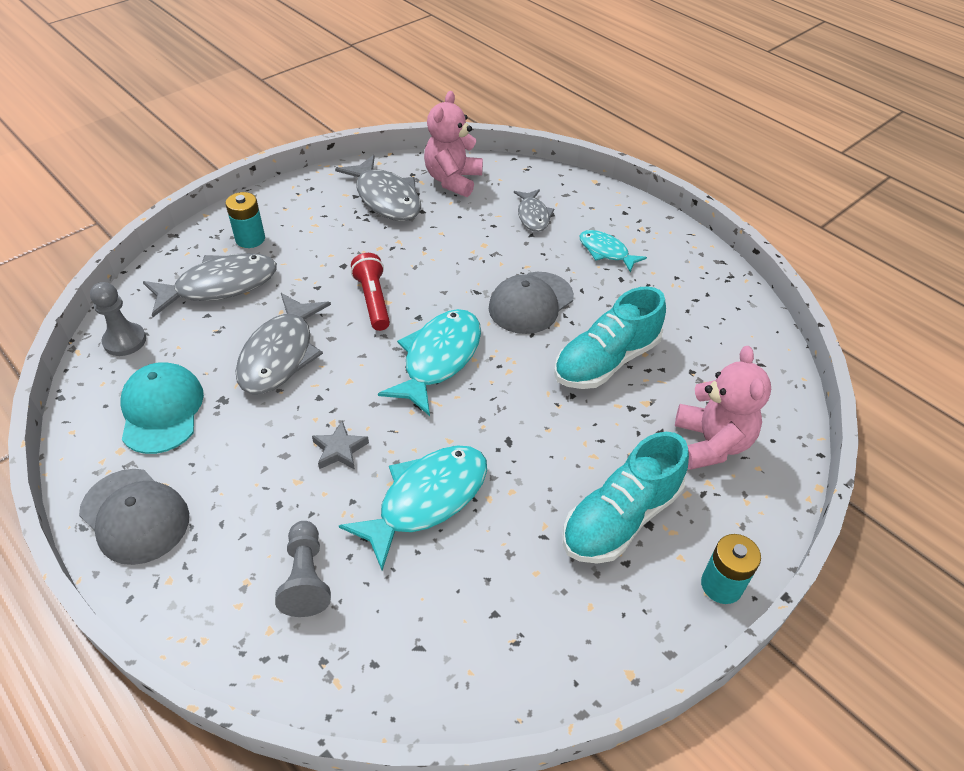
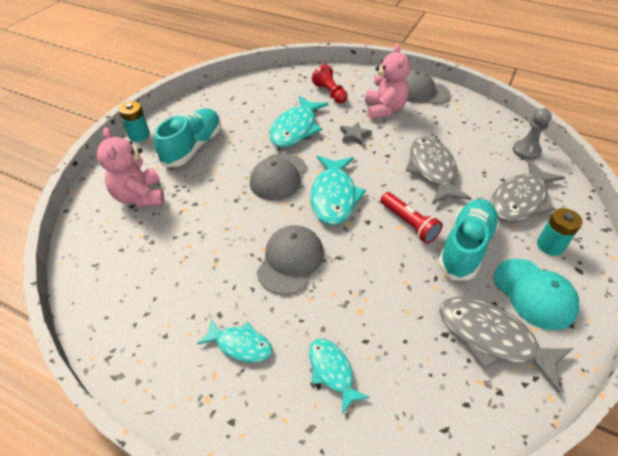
camera: 160 degrees right, 0 degrees up
turquoise cap [120,362,204,454] -> turquoise cap moved to [494,259,579,330]
grey pawn [275,521,331,617] -> red pawn [312,65,348,103]
pink teddy bear [424,91,483,197] -> pink teddy bear moved to [365,43,410,119]
grey fish [514,189,554,232] -> turquoise fish [309,338,370,414]
turquoise shoe [554,286,666,389] -> turquoise shoe moved to [438,199,500,280]
none -> grey cap [250,153,306,201]

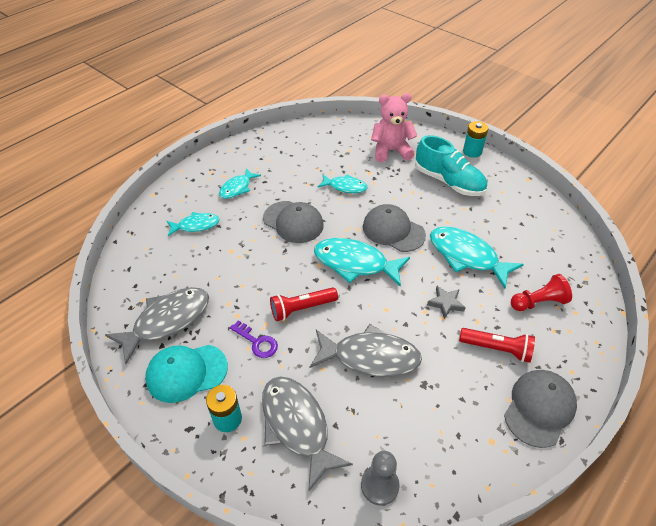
camera: 105 degrees right, 0 degrees up
pink teddy bear [365,43,410,119] -> red flashlight [459,328,535,363]
turquoise shoe [438,199,500,280] -> purple key [230,320,278,358]
none -> turquoise fish [318,174,367,193]

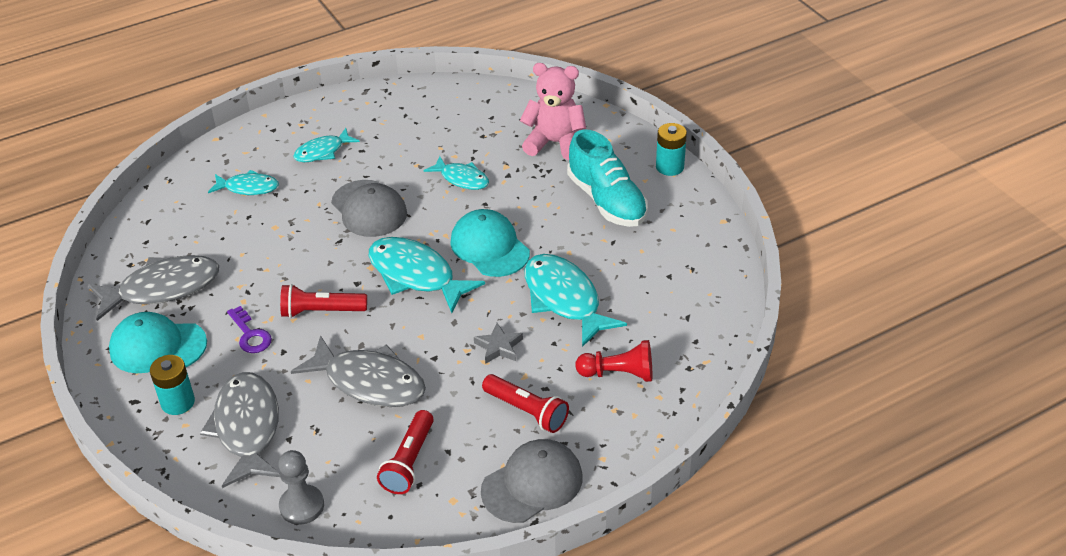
camera: 20 degrees right, 5 degrees down
grey cap [363,204,426,252] -> turquoise cap [450,209,530,277]
none -> red flashlight [377,410,434,494]

